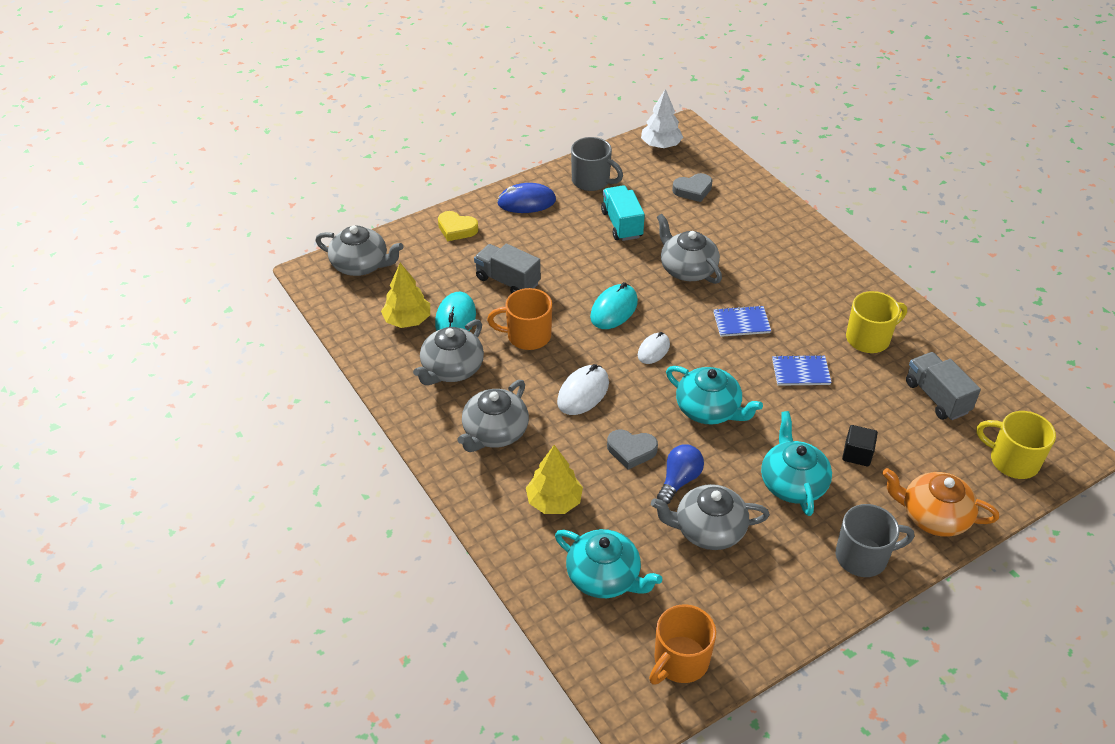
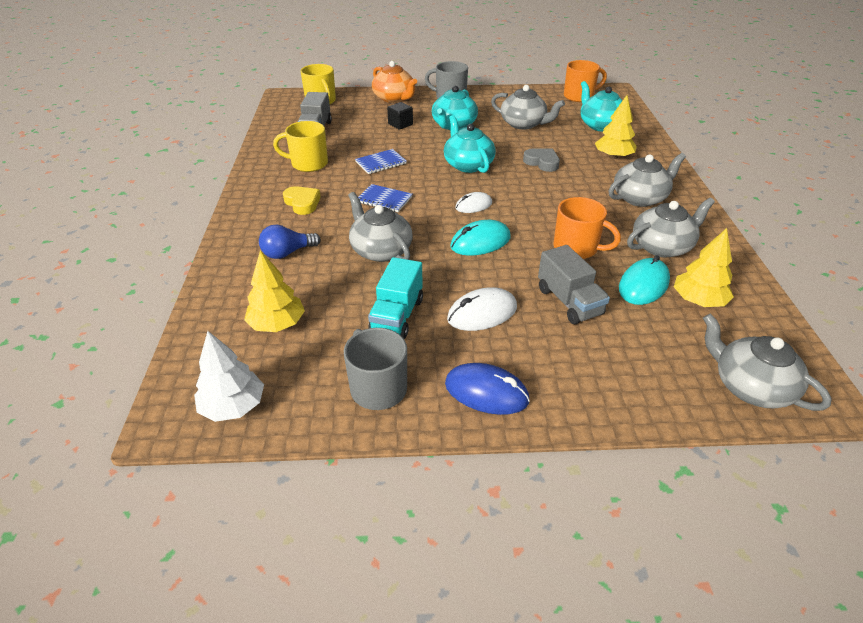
camera: 150 degrees left, 5 degrees down
yellow heart [438,211,478,241] -> yellow heart moved to [283,186,321,215]
white mouse [557,364,609,415] -> white mouse moved to [447,287,517,331]
grey teapot [657,214,722,284] -> grey teapot turned 150 degrees clockwise [348,192,413,262]
blue light bulb [657,444,704,504] -> blue light bulb moved to [259,225,321,259]
grey heart [672,173,713,202] -> yellow tree [244,250,305,332]
blue notebook [772,355,832,386] -> blue notebook turned 60 degrees counterclockwise [355,149,407,174]

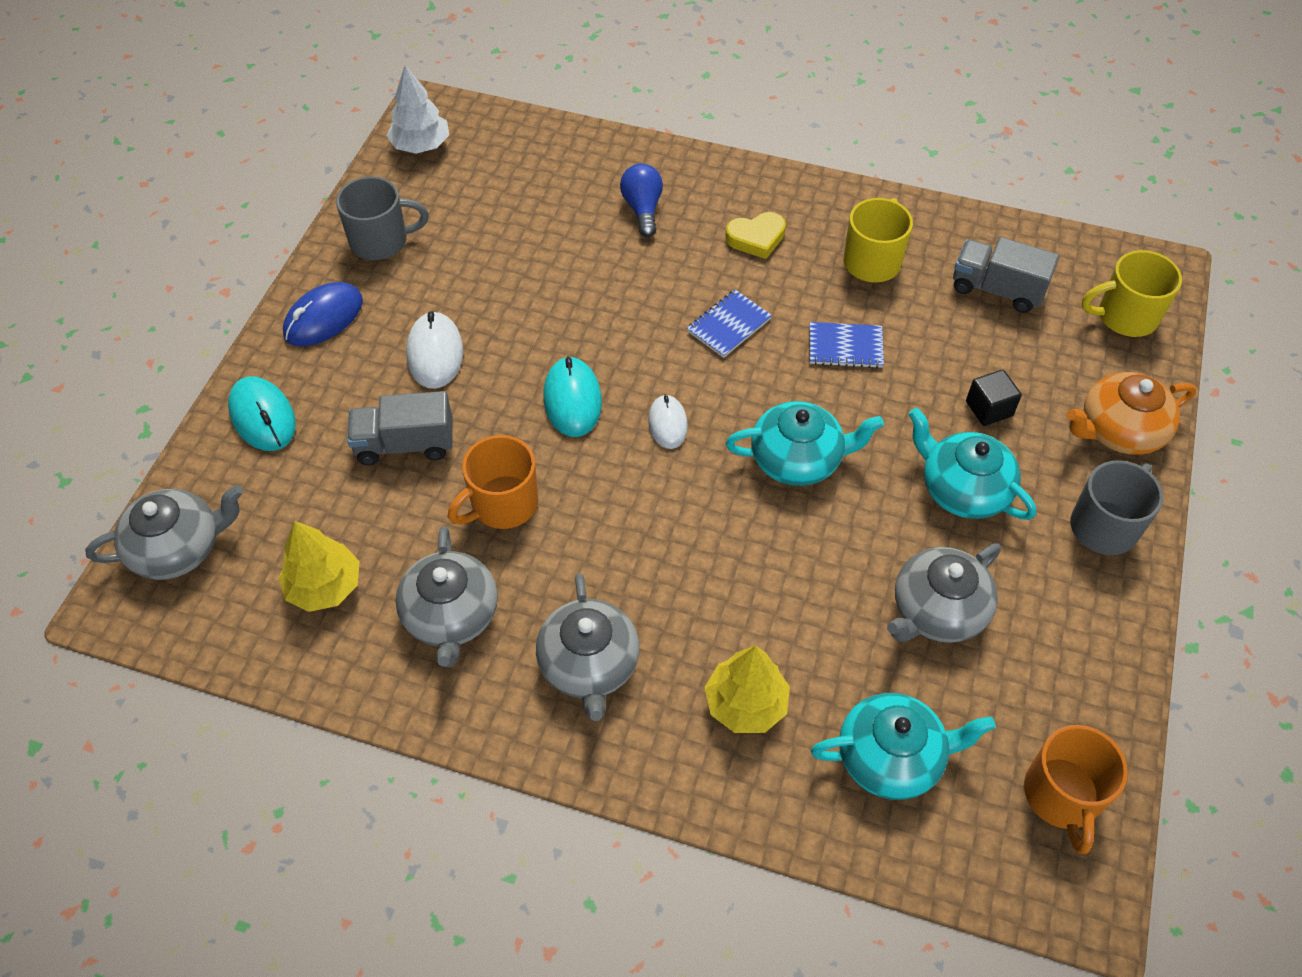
camera: 110 degrees right, 15 degrees up
yellow tree [244,250,305,332] -> none
grey teapot [348,192,413,262] -> none
blue notebook [355,149,407,174] -> blue notebook turned 75 degrees counterclockwise [810,322,884,368]
turquoise truck [368,257,423,339] -> none
grey heart [523,148,560,172] -> none
turquoise mouse [619,255,670,305] -> turquoise mouse moved to [228,376,296,451]

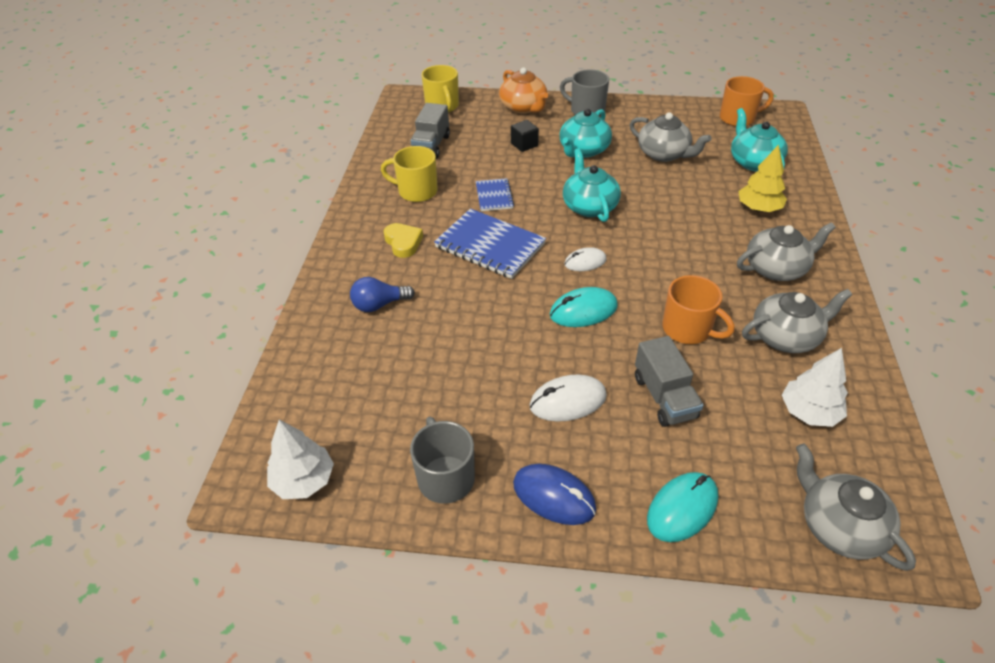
camera: 100 degrees left, 10 degrees down
yellow tree [278,521,360,612] -> white tree [782,348,848,427]
blue notebook [687,290,772,358] -> blue notebook [434,208,546,279], size x1.81

